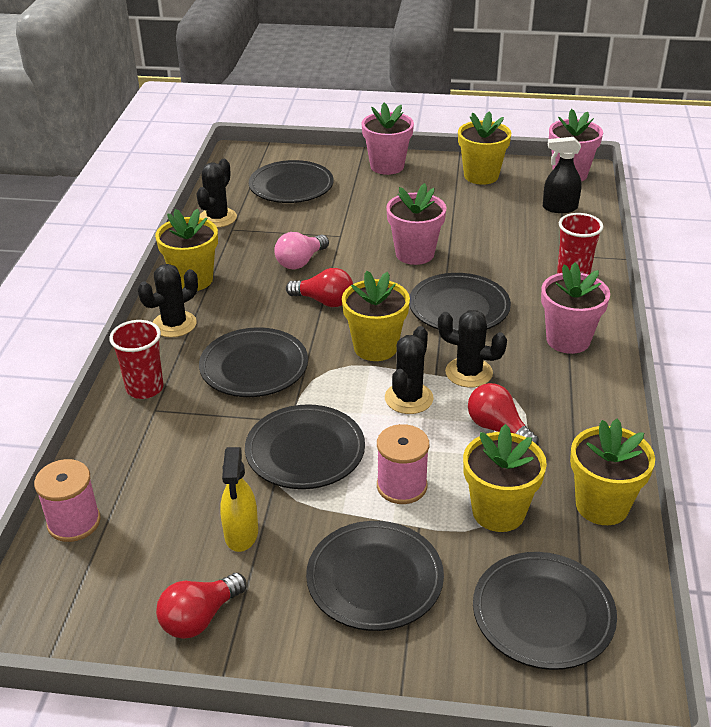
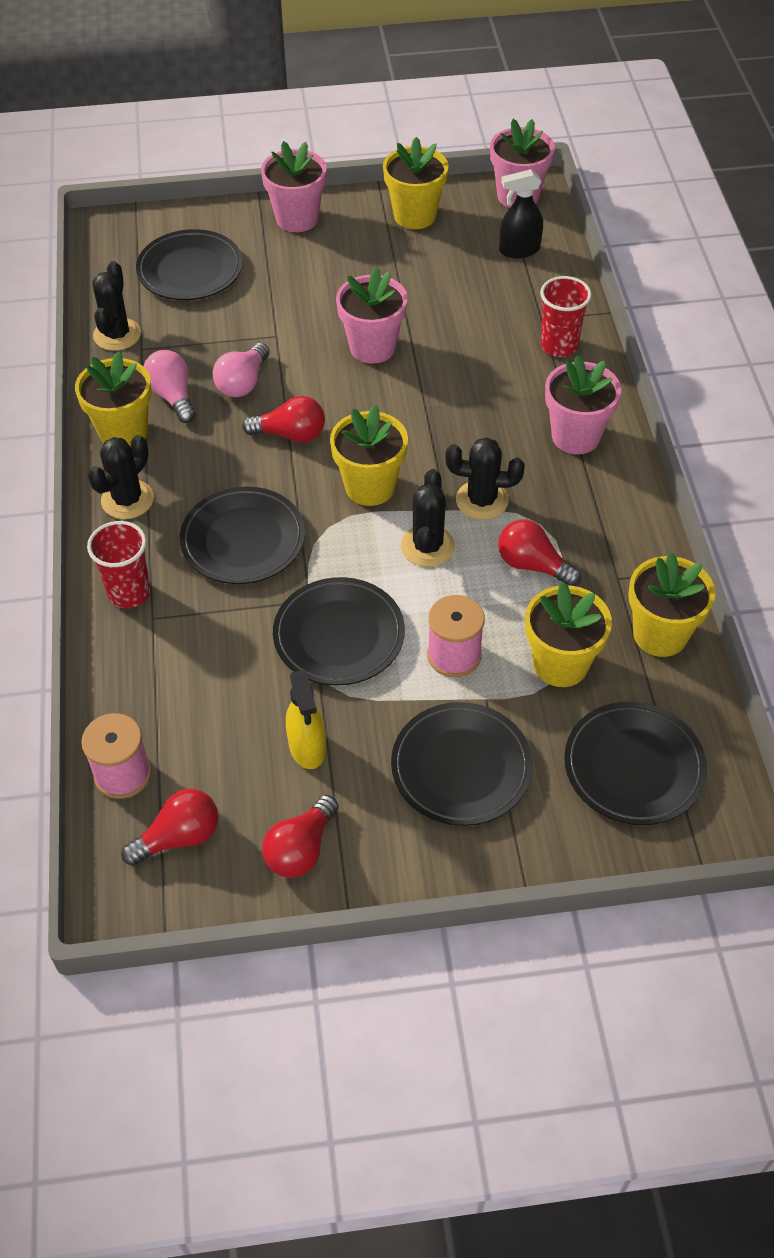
camera: 15 degrees left, 15 degrees up
black plate [409,273,511,331] -> none
none -> red light bulb [121,789,219,866]
none -> pink light bulb [143,350,196,423]

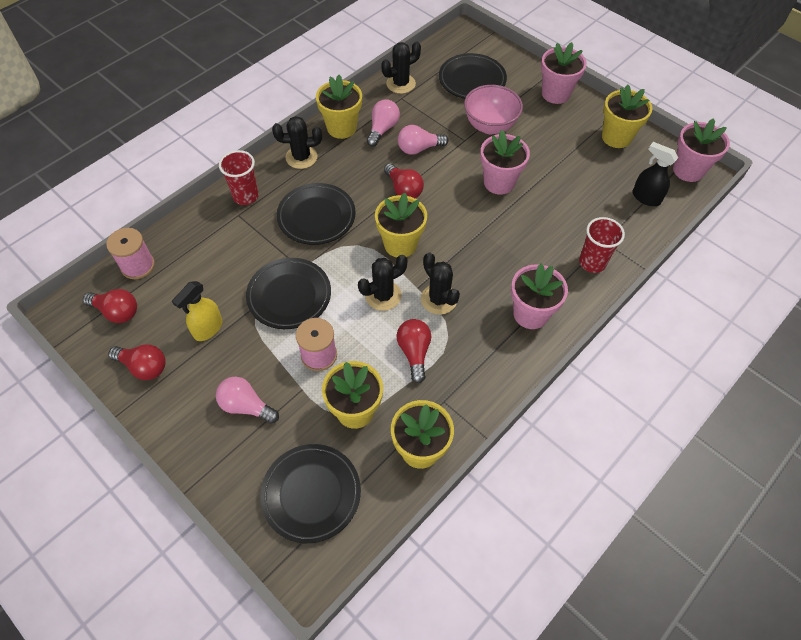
camera: 50 degrees right, 5 degrees up
red light bulb [262,795,339,878] -> red light bulb turned 150 degrees counterclockwise [108,344,166,380]
black plate [391,702,533,826] -> pink light bulb [216,377,279,424]
none -> pink bowl [464,85,523,134]

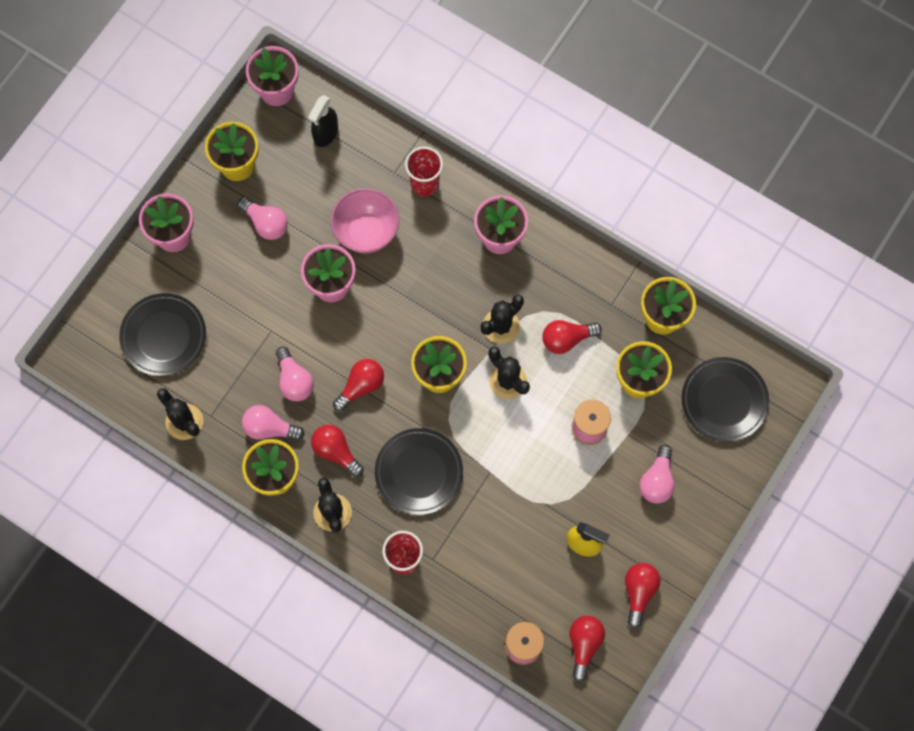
camera: 100 degrees left, 15 degrees up
black plate [246,258,331,329] -> none
pink bowl [464,85,523,134] -> pink bowl moved to [331,188,399,253]
none -> pink light bulb [238,197,288,240]
none -> red light bulb [311,425,364,477]

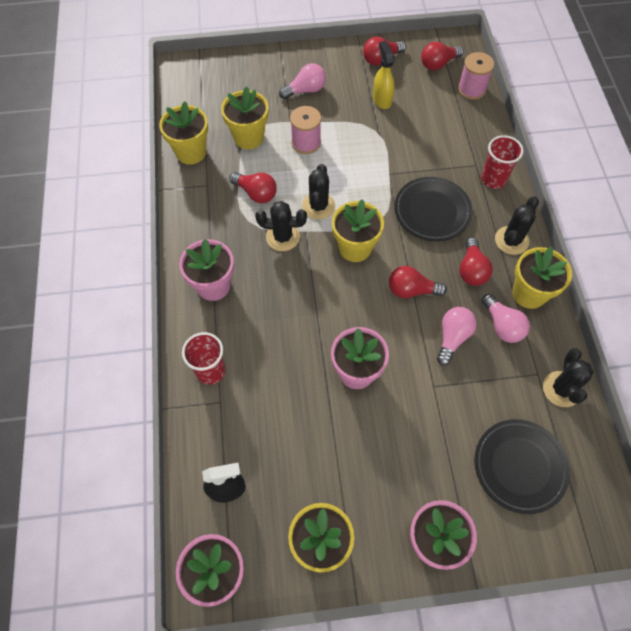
camera: 130 degrees left, 10 degrees down
pink light bulb [238,197,288,240] -> none
pink bowl [331,188,399,253] -> none
black plate [682,357,769,442] -> none

